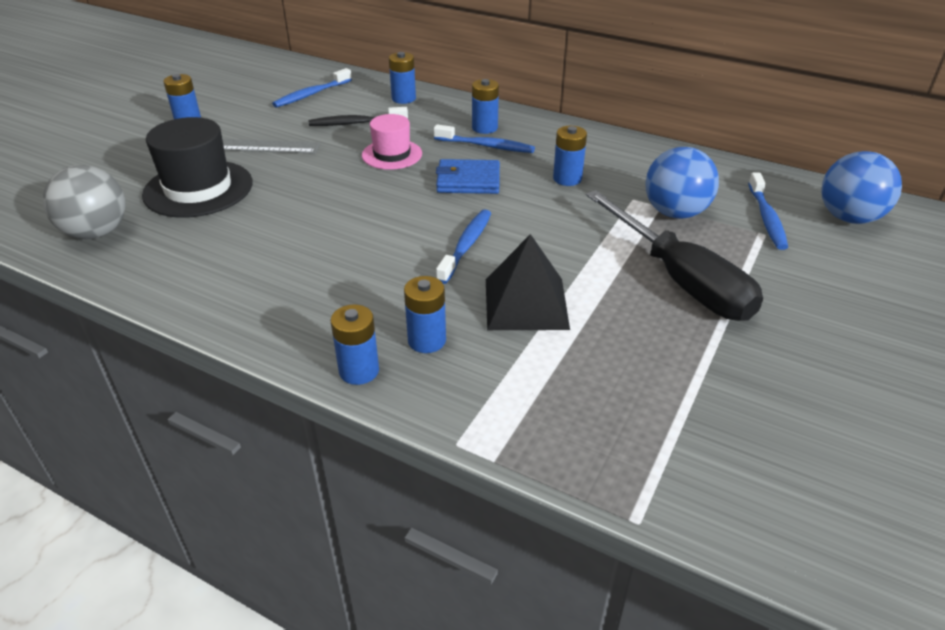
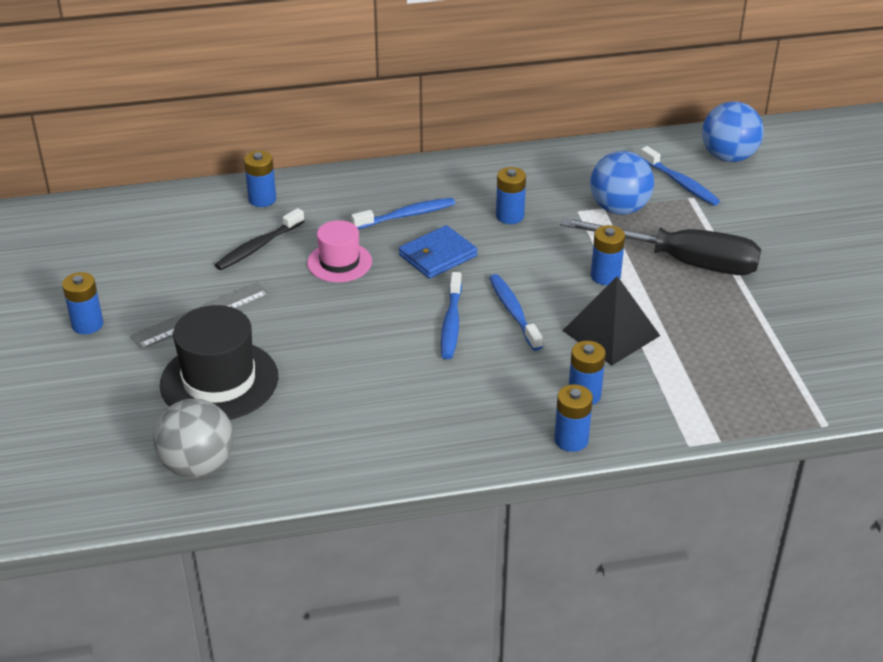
camera: 40 degrees left, 0 degrees up
blue toothbrush [272,68,352,107] -> blue toothbrush moved to [441,272,462,359]
blue battery [472,79,499,134] -> blue battery moved to [591,225,625,285]

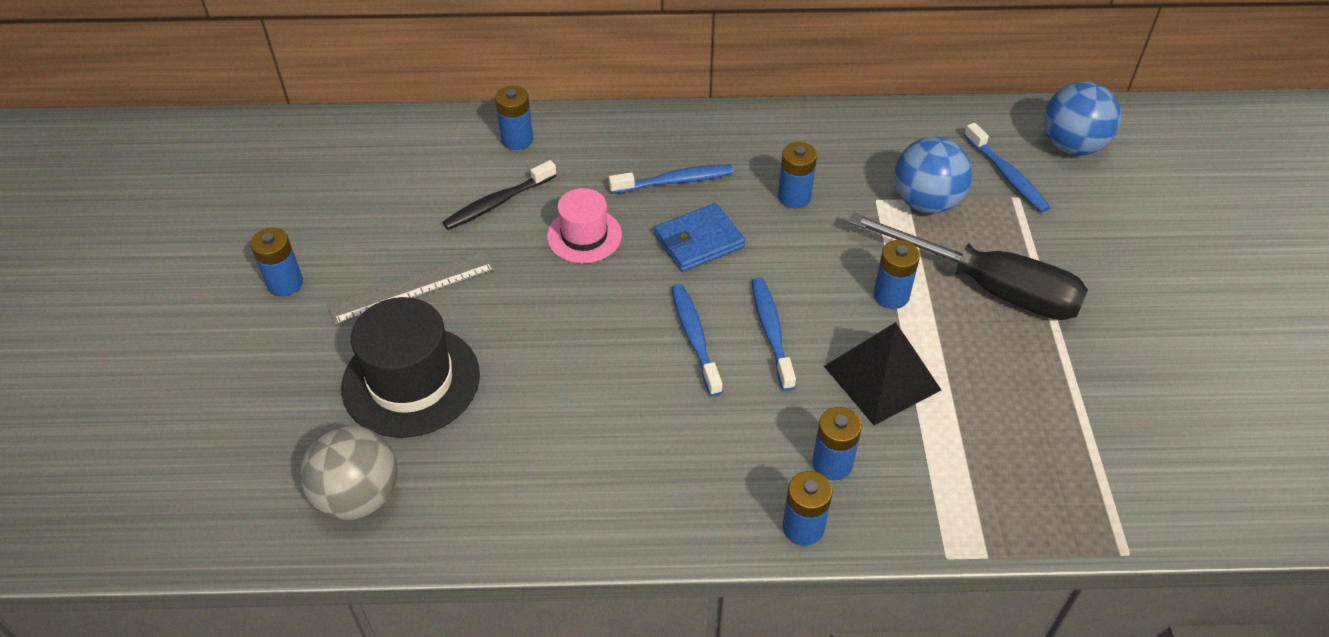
camera: 10 degrees right, 10 degrees up
blue toothbrush [441,272,462,359] -> blue toothbrush turned 150 degrees clockwise [671,284,722,396]

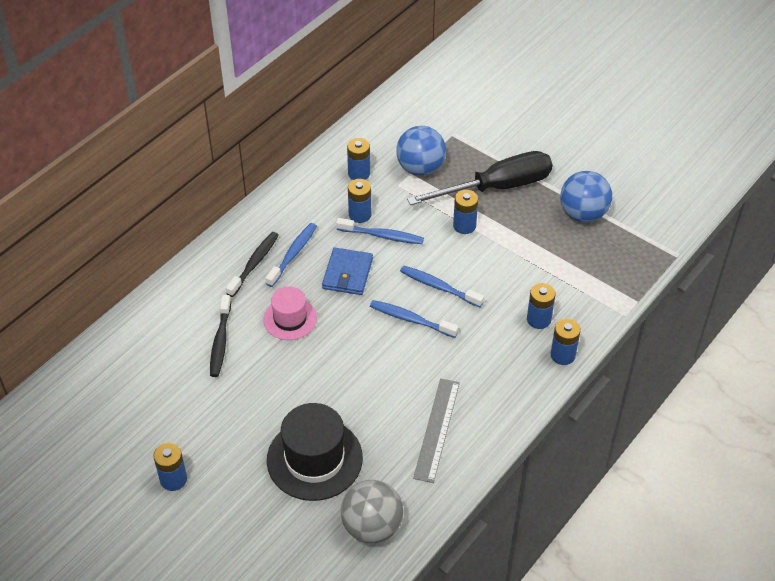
camera: 50 degrees left, 0 degrees up
grey ruler [327,251,495,325] -> grey ruler moved to [413,379,460,483]
blue battery [495,86,533,150] -> blue battery moved to [347,138,370,180]
black pyramid [824,322,941,425] -> none
blue toothbrush [964,123,1050,213] -> blue toothbrush moved to [336,218,424,244]
blue ball [1044,82,1121,155] -> blue ball moved to [560,171,612,222]
none -> black toothbrush [226,232,279,297]

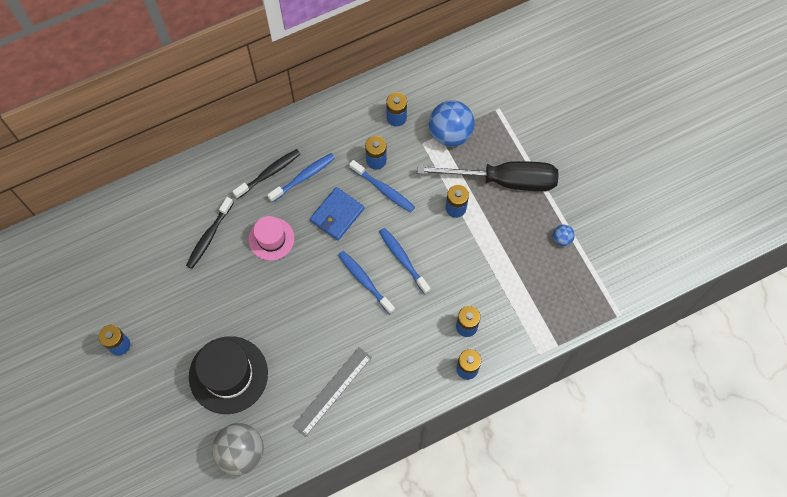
camera: 25 degrees right, 20 degrees up
blue ball [560,171,612,222] -> blue ball [553,225,575,246], size x0.46

